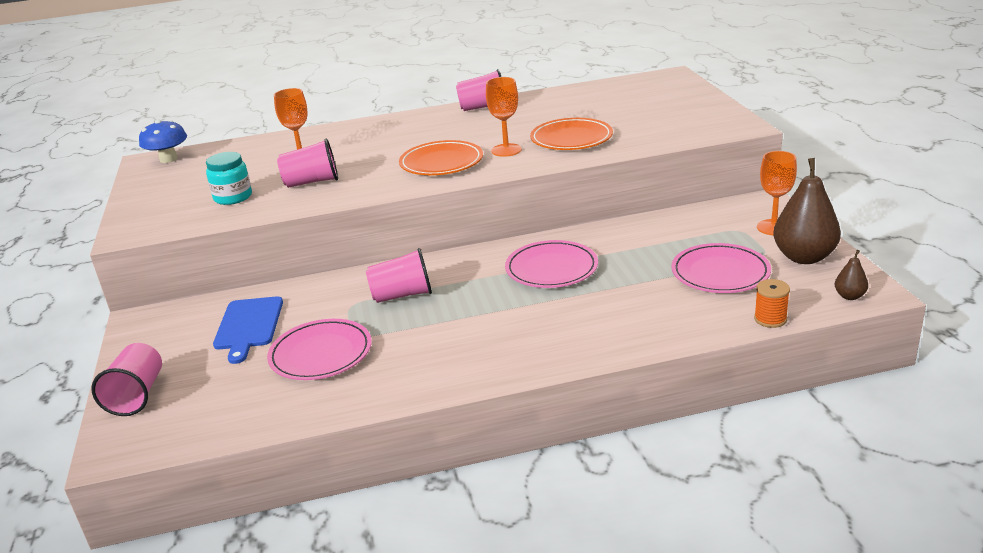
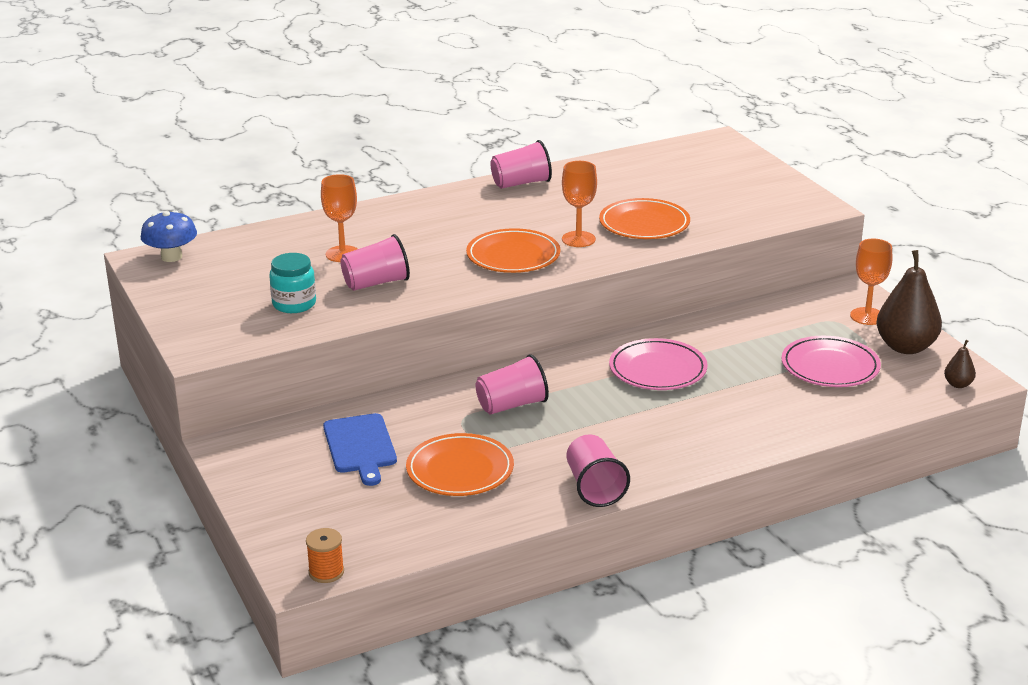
camera: 15 degrees left, 0 degrees up
pink cup [91,343,162,416] -> pink cup moved to [566,434,630,507]
pink plate [267,319,372,380] -> orange plate [406,433,514,496]
orange spool [754,279,790,328] -> orange spool moved to [306,528,344,583]

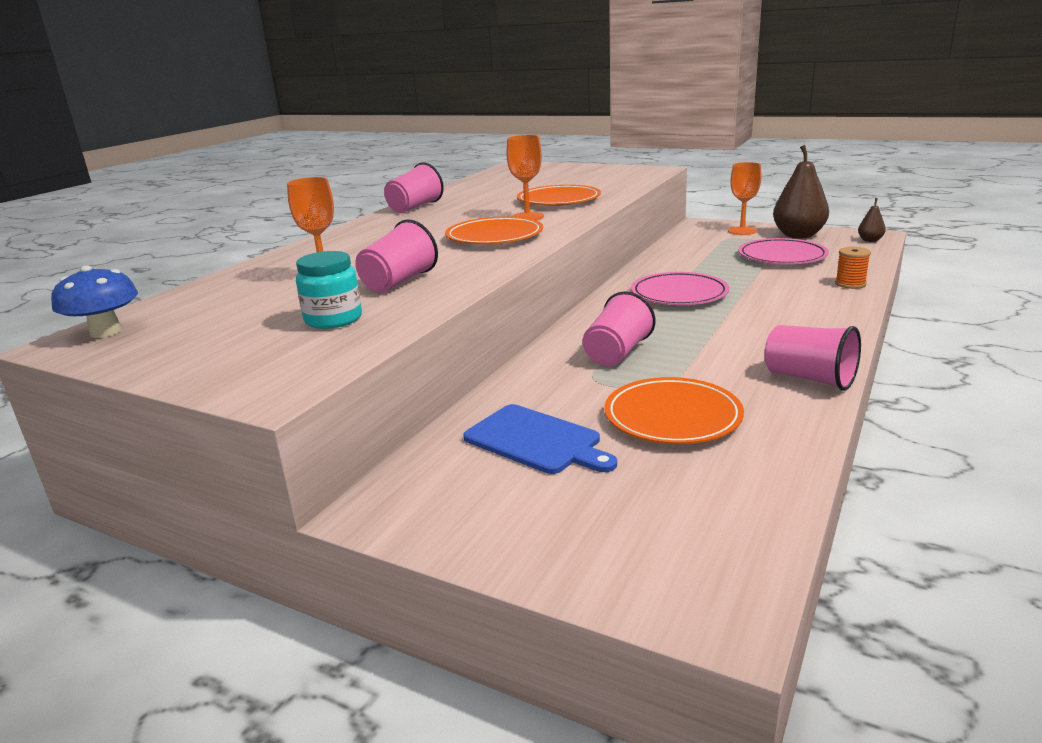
camera: 35 degrees left, 5 degrees down
orange spool [306,528,344,583] -> orange spool moved to [835,247,871,289]

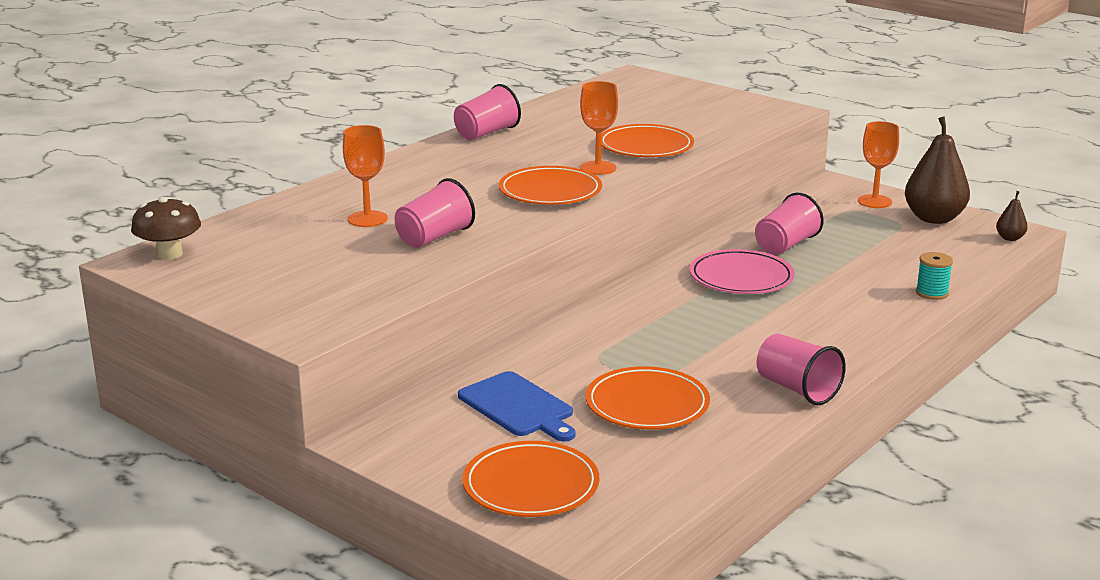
camera: 10 degrees right, 0 degrees up
blue mushroom [51,265,138,338] -> brown mushroom [131,197,201,260]
turquoise jar [296,251,362,329] -> none
pink cup [583,291,655,366] -> pink cup moved to [755,193,824,255]
pink plate [738,238,829,264] -> none
orange spool [835,247,871,289] -> turquoise spool [916,252,953,300]
none -> orange plate [462,441,599,517]

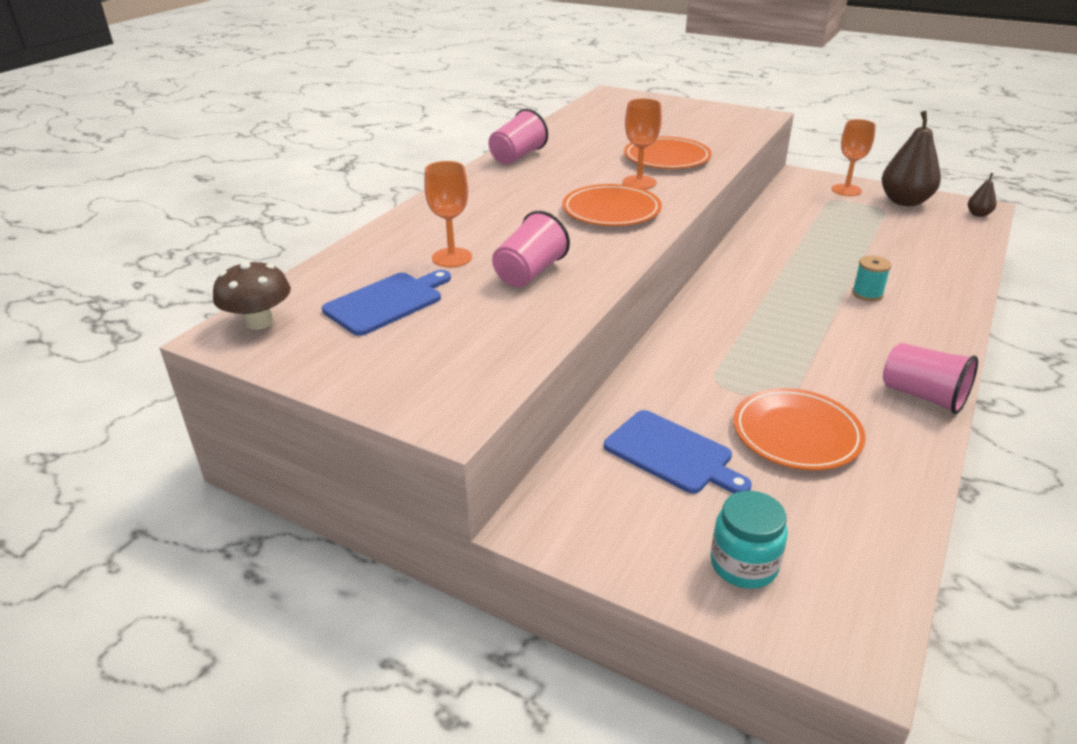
camera: 10 degrees left, 10 degrees up
orange plate [462,441,599,517] -> turquoise jar [711,491,788,589]
pink plate [689,249,795,294] -> none
pink cup [755,193,824,255] -> none
turquoise spool [916,252,953,300] -> turquoise spool moved to [852,256,892,301]
none -> blue cutting board [322,270,451,336]

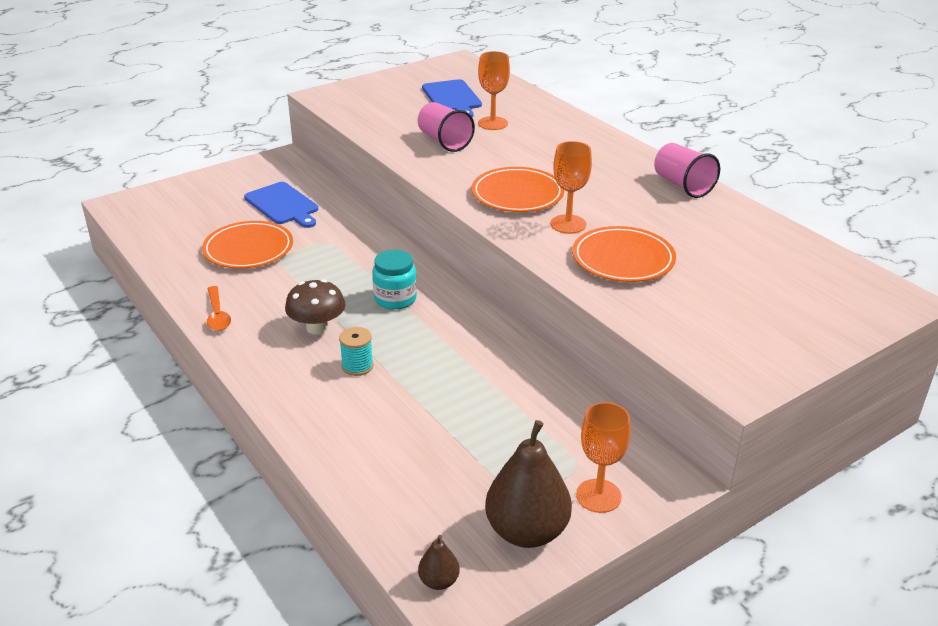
camera: 115 degrees right, 0 degrees up
brown mushroom [213,260,291,330] -> brown mushroom moved to [285,279,345,335]
blue cutting board [604,410,752,494] -> blue cutting board turned 105 degrees counterclockwise [244,182,318,228]
turquoise jar [711,491,788,589] -> turquoise jar moved to [372,250,417,310]
pink cup [883,343,978,414] -> orange spoon [207,286,231,331]

